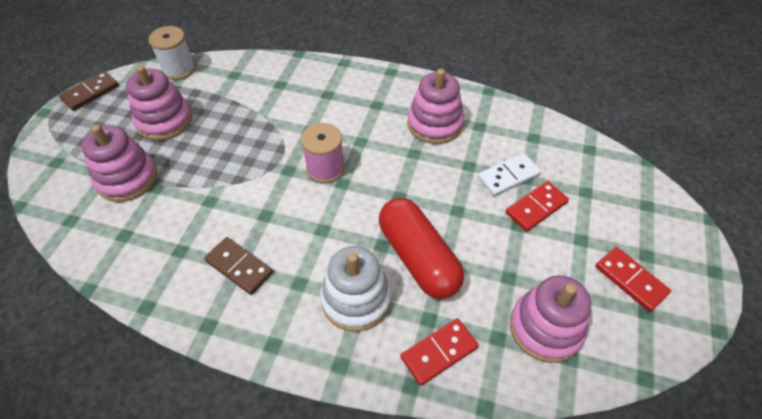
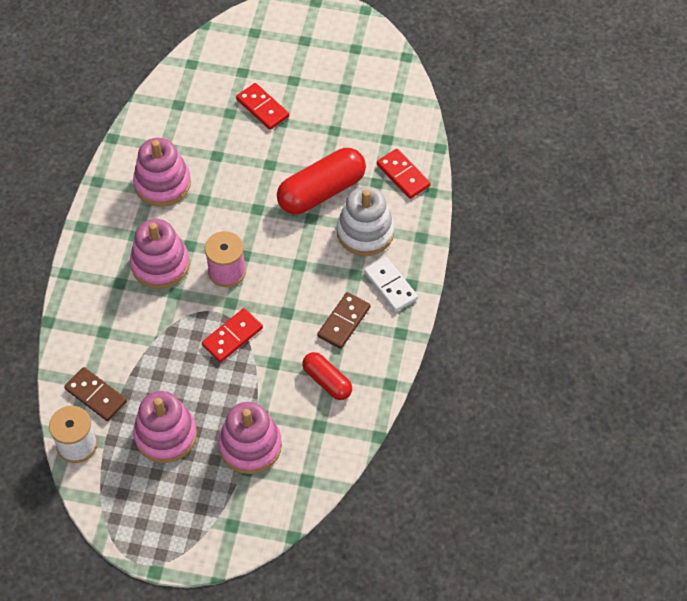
camera: 95 degrees left, 5 degrees up
brown domino [59,71,119,111] -> brown domino moved to [64,367,127,421]
white domino [478,153,541,196] -> white domino moved to [364,257,418,312]
pink stacking toy [510,275,591,363] -> pink stacking toy moved to [130,219,190,289]
red domino [595,247,671,312] -> red domino moved to [202,308,263,362]
none -> red capsule [302,352,352,400]

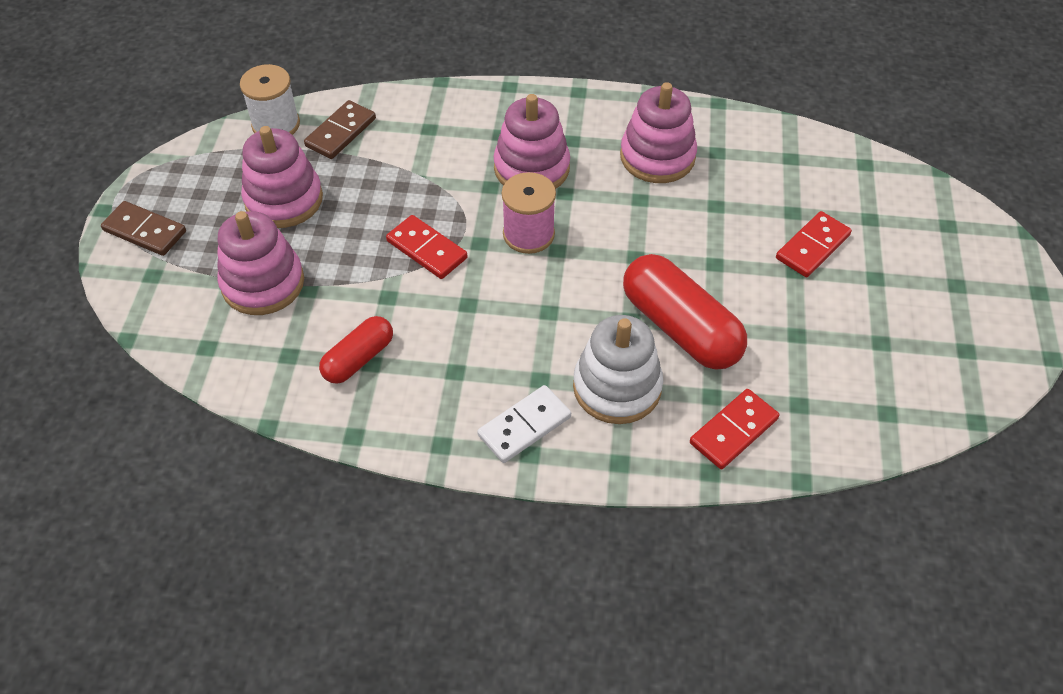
camera: 85 degrees right, 5 degrees down
brown domino [317,292,371,349] -> brown domino moved to [101,201,186,256]

